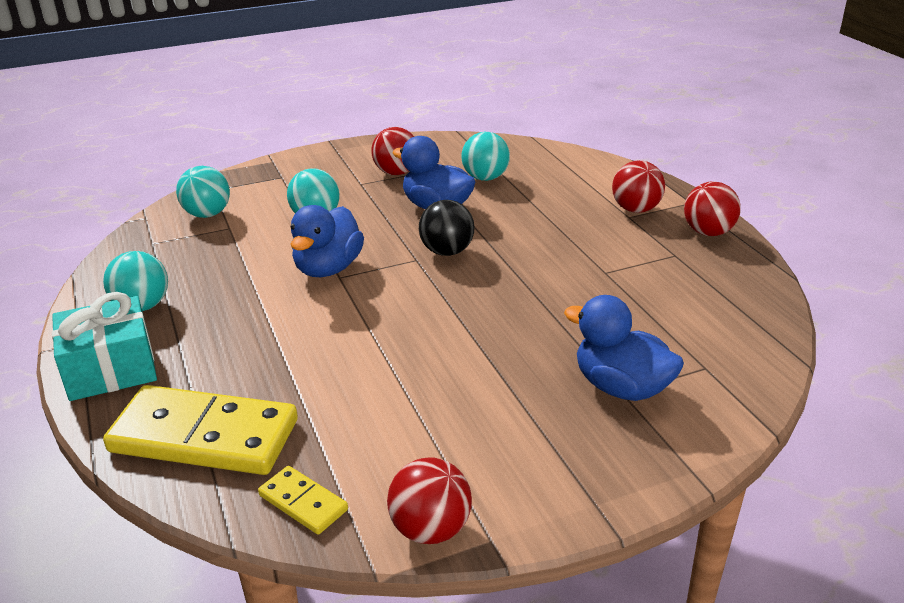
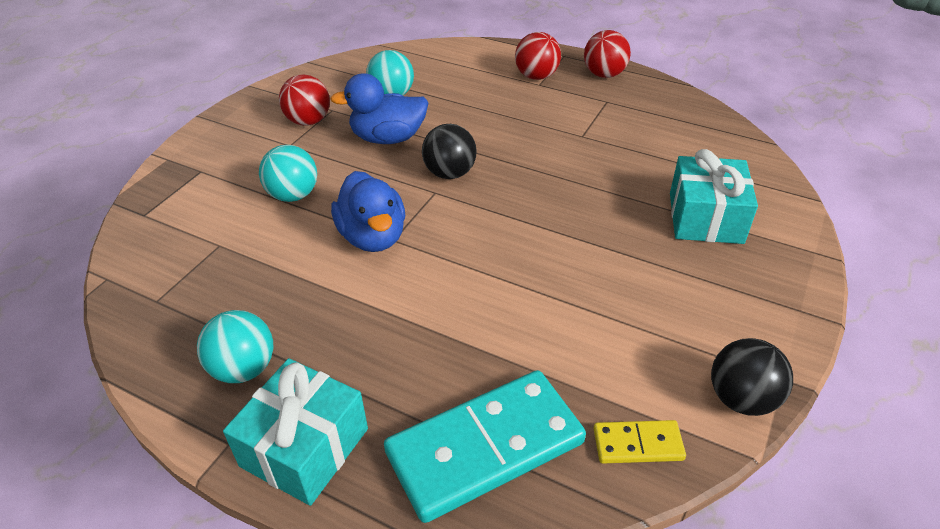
camera: 40 degrees left, 10 degrees up
yellow domino [103,385,298,475] -> turquoise domino [384,370,586,523]
turquoise ball [176,166,230,218] -> none
red ball [387,458,472,544] -> black ball [711,338,793,416]
blue duck [564,295,684,401] -> turquoise gift [670,149,758,244]

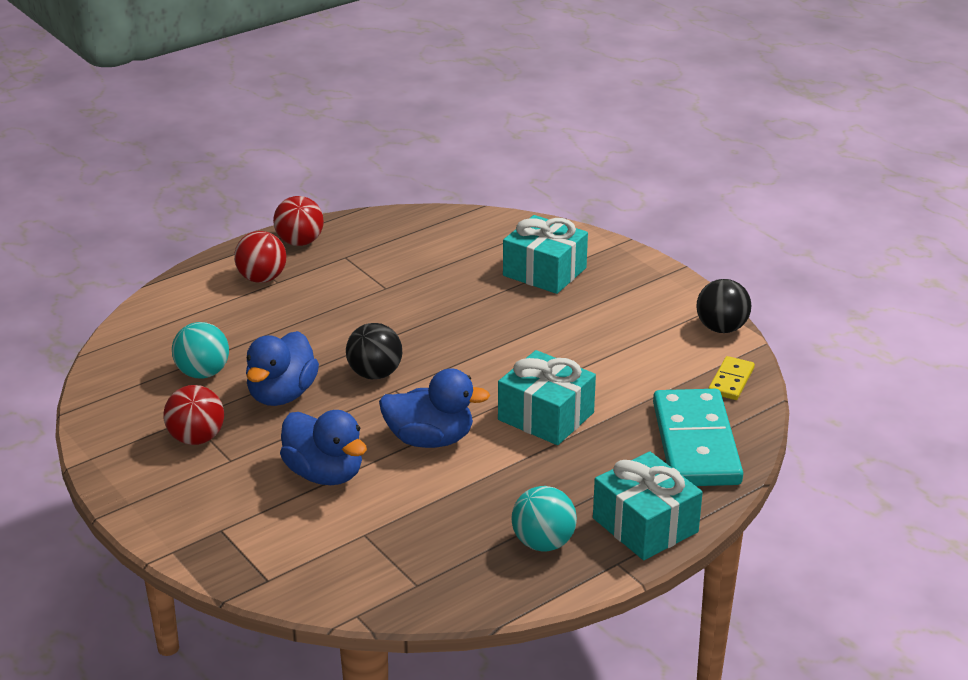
camera: 65 degrees left, 10 degrees down
turquoise ball [259,145,317,202] -> blue duck [280,410,367,485]
none -> turquoise gift [498,350,596,445]

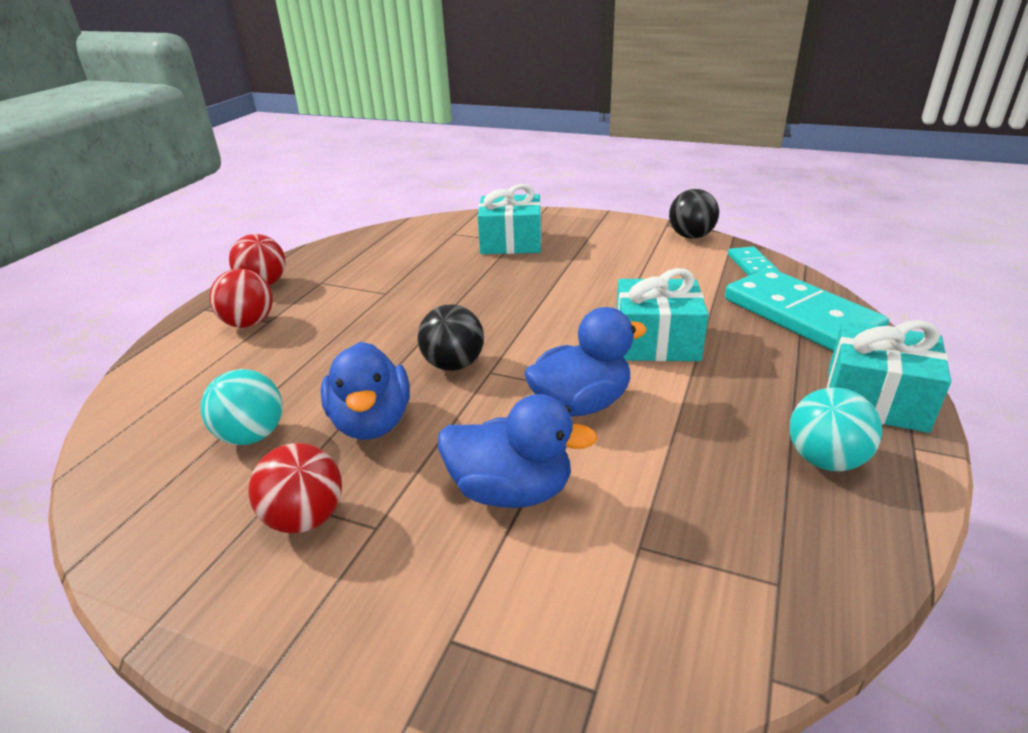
camera: 30 degrees left, 0 degrees up
yellow domino [708,356,755,400] -> turquoise domino [728,246,779,276]

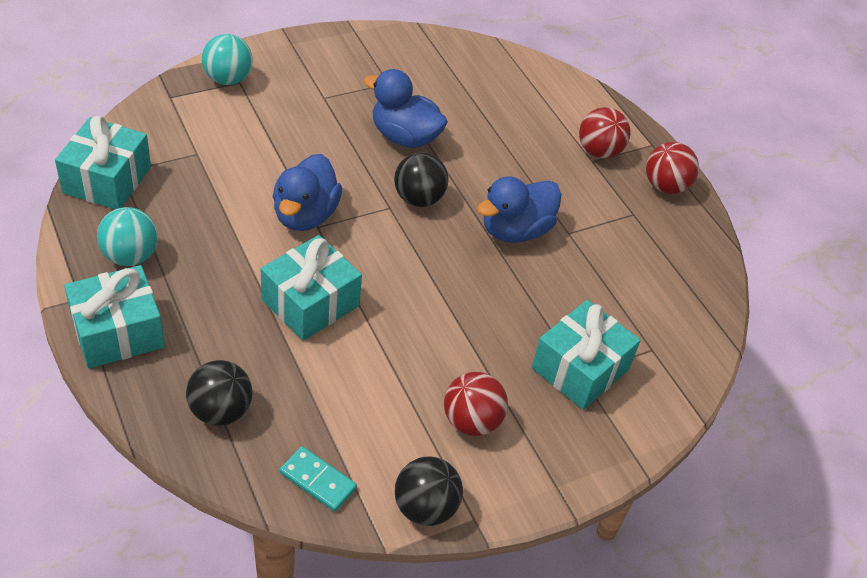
camera: 125 degrees right, 15 degrees up
turquoise ball [201,369,283,445] -> turquoise ball moved to [202,34,253,85]
red ball [248,443,342,533] -> red ball moved to [444,372,508,436]
blue duck [438,394,598,508] -> blue duck moved to [477,176,561,243]
turquoise domino [725,268,889,351] -> black ball [186,360,253,426]
none -> turquoise gift [55,116,151,209]

